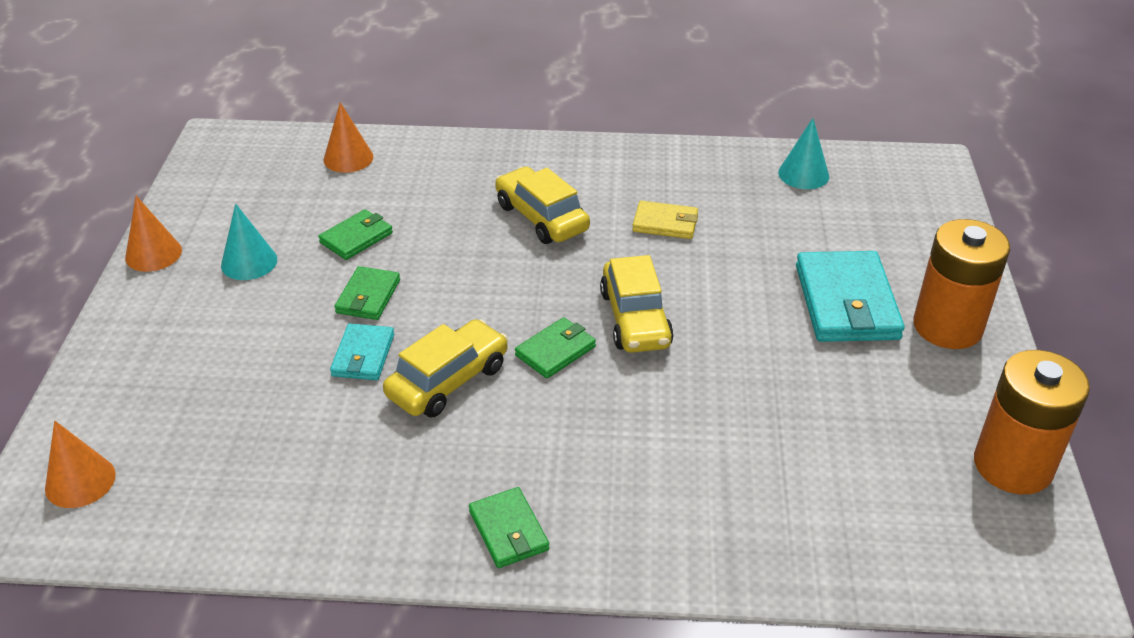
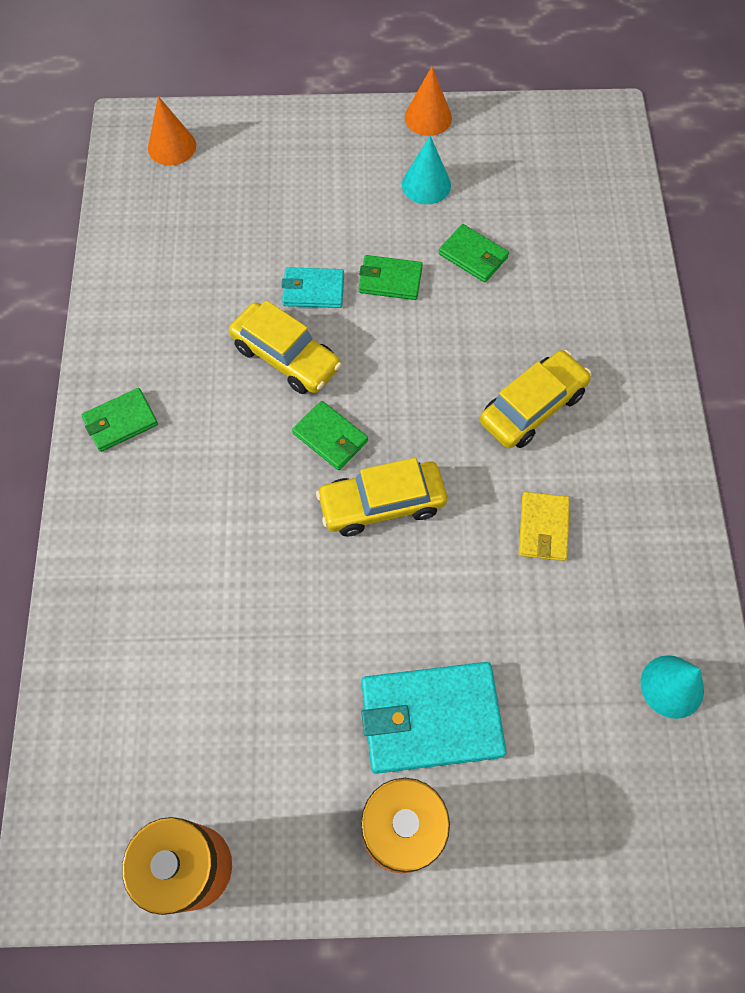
camera: 85 degrees right, 25 degrees up
orange cone [323,102,373,173] -> none

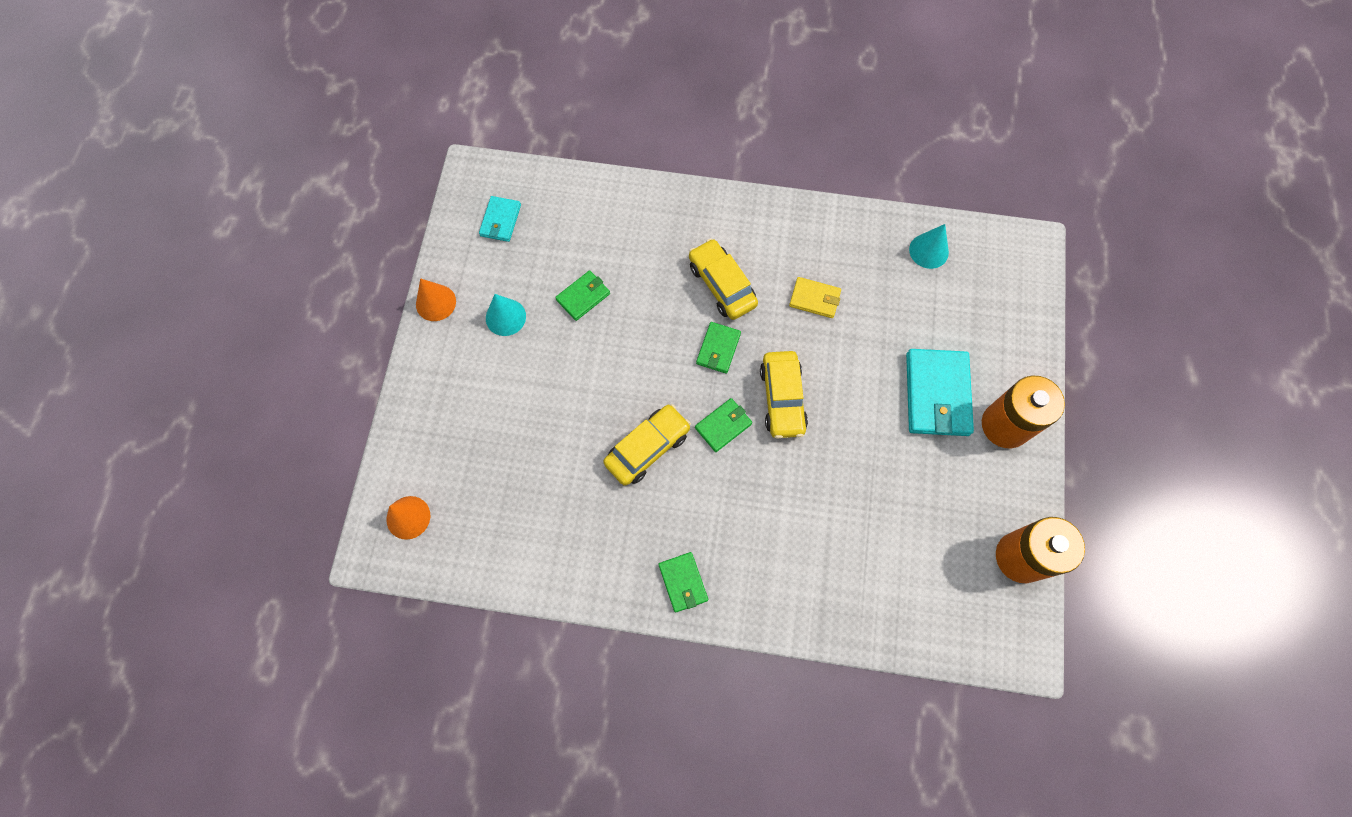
camera: 80 degrees left, 5 degrees up
turquoise wallet [281,267,344,308] -> turquoise wallet moved to [479,196,521,242]
green wallet [359,255,423,300] -> green wallet moved to [696,322,741,374]

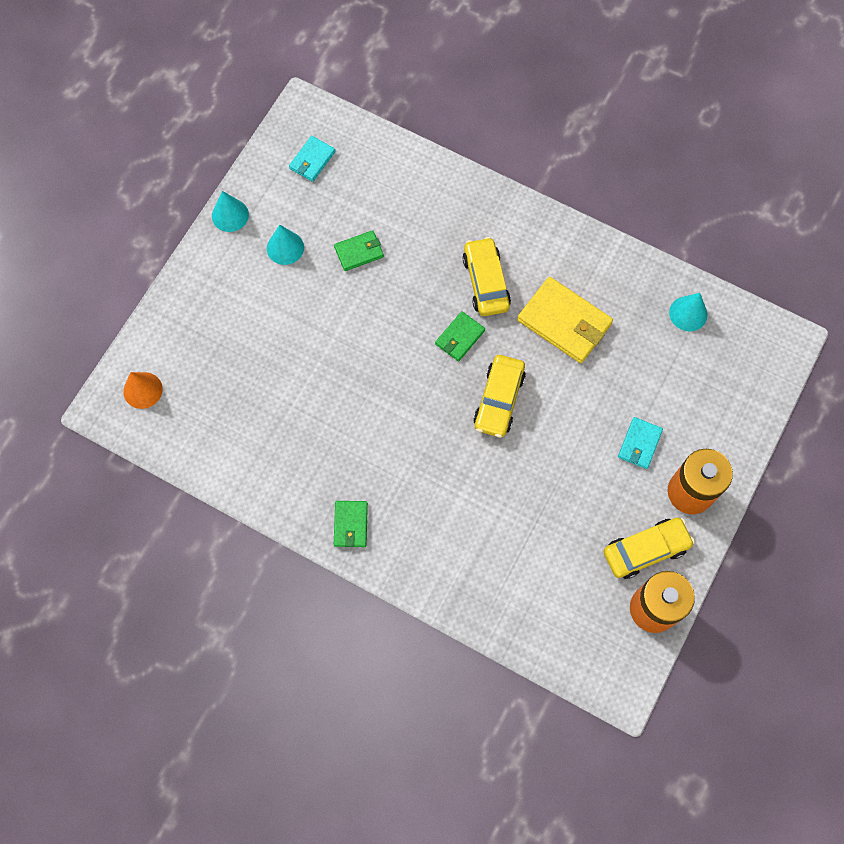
camera: 20 degrees right, 0 degrees up
orange cone [416,278,456,321] -> turquoise cone [212,191,249,232]
yellow car [603,404,691,486] -> yellow car moved to [604,518,695,579]
green wallet [695,398,752,452] -> none
yellow wallet [789,277,841,318] -> yellow wallet [517,277,613,363], size x1.82
turquoise wallet [906,349,974,436] -> turquoise wallet [618,417,663,469], size x0.55

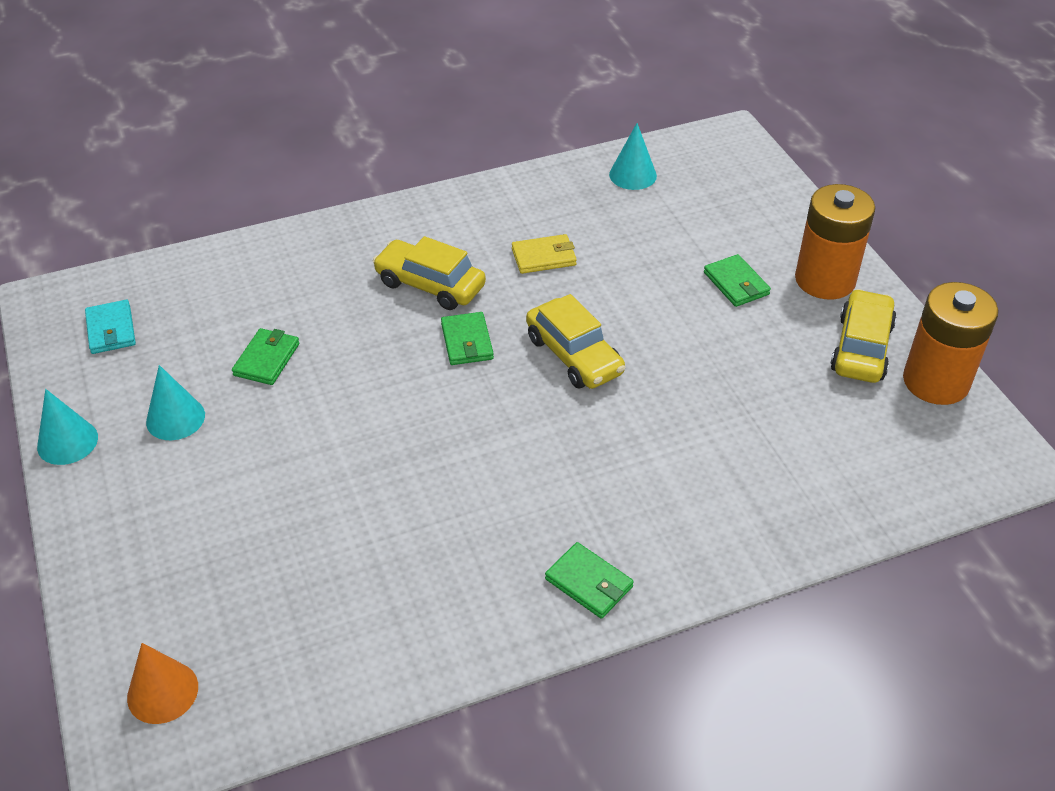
camera: 50 degrees left, 25 degrees down
yellow wallet [517,277,613,363] -> yellow wallet [512,234,577,274], size x0.55
turquoise wallet [618,417,663,469] -> green wallet [704,254,771,307]

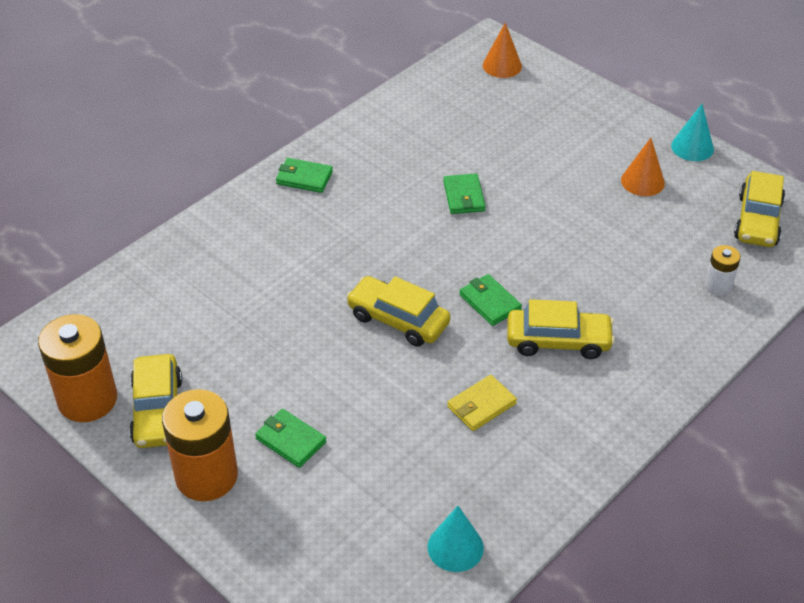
camera: 155 degrees right, 0 degrees up
turquoise wallet [85,300,136,354] -> yellow car [734,171,785,247]
turquoise cone [146,365,205,440] -> orange cone [621,138,665,196]
green wallet [232,328,299,385] -> green wallet moved to [444,174,486,214]
none -> white battery [704,245,741,296]

